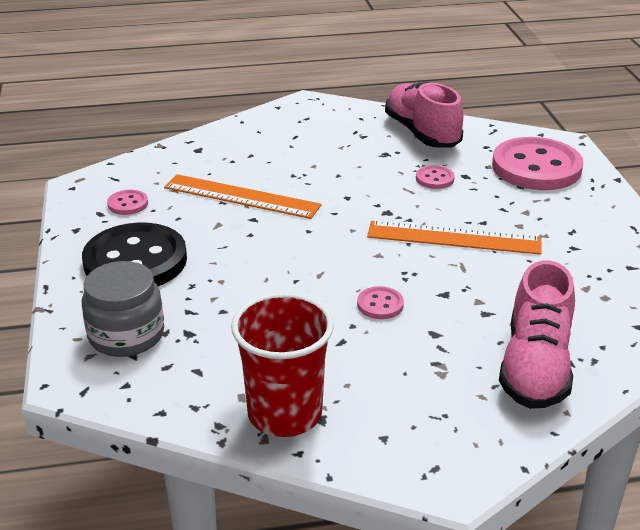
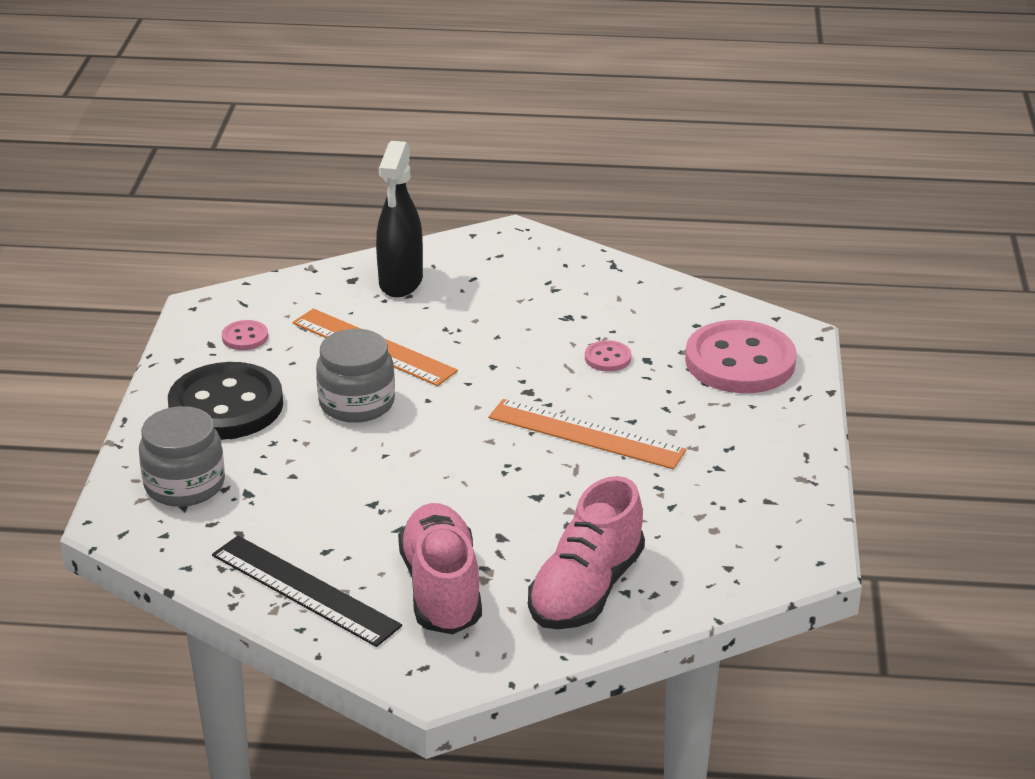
camera: 15 degrees right, 0 degrees up
red cup [231,293,334,437] -> black ruler [212,536,402,647]
pink button [357,286,404,319] -> none
pink shoe [385,82,464,147] -> pink shoe moved to [398,503,482,634]
none -> grey jar [316,329,395,423]
none -> black spray bottle [376,141,423,297]

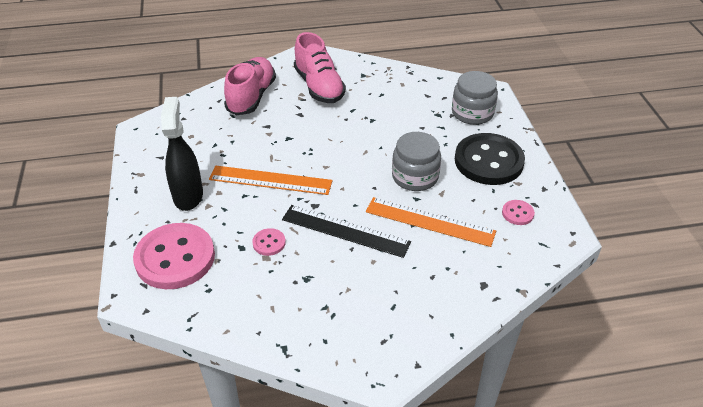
camera: 165 degrees right, 10 degrees up
black ruler [212,536,402,647] -> black ruler moved to [282,205,411,258]
black spray bottle [376,141,423,297] -> black spray bottle moved to [161,97,203,211]

